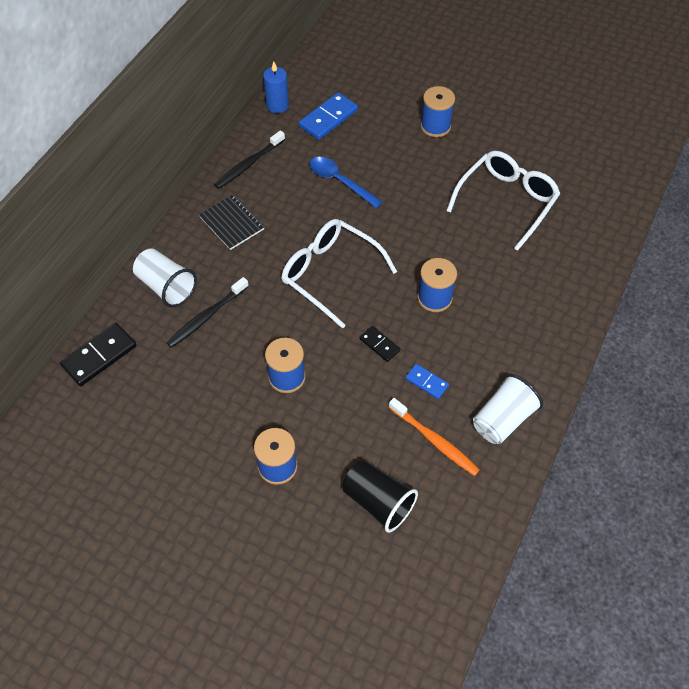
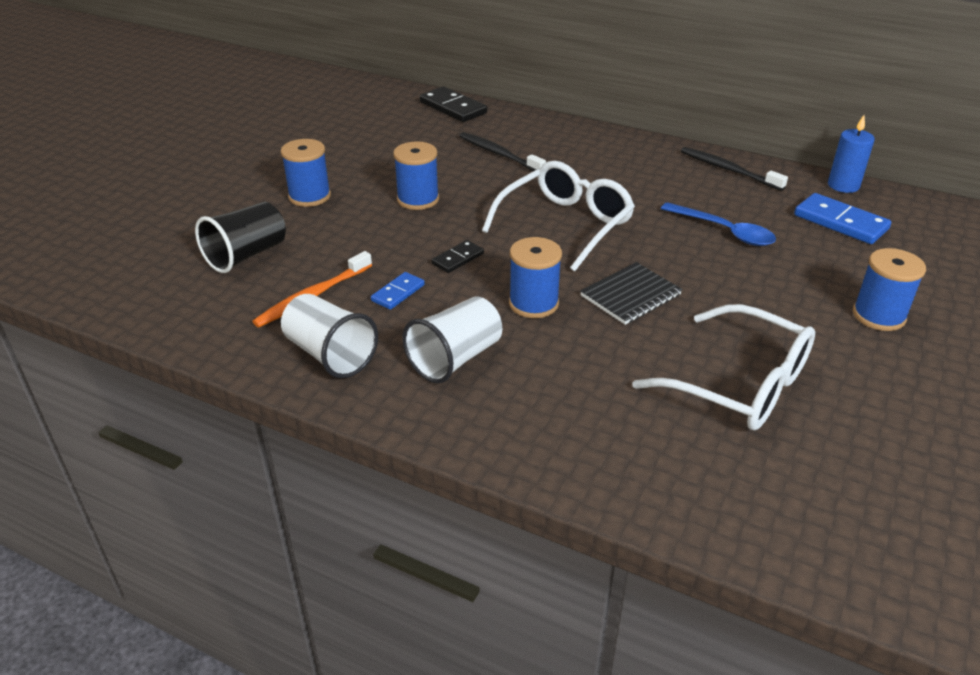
camera: 90 degrees right, 20 degrees down
white cup [133,248,197,308] -> white cup moved to [403,297,502,384]
black notebook [199,195,264,250] -> black notebook moved to [580,262,682,325]
blue spoon [310,157,383,208] -> blue spoon turned 90 degrees clockwise [661,202,776,246]

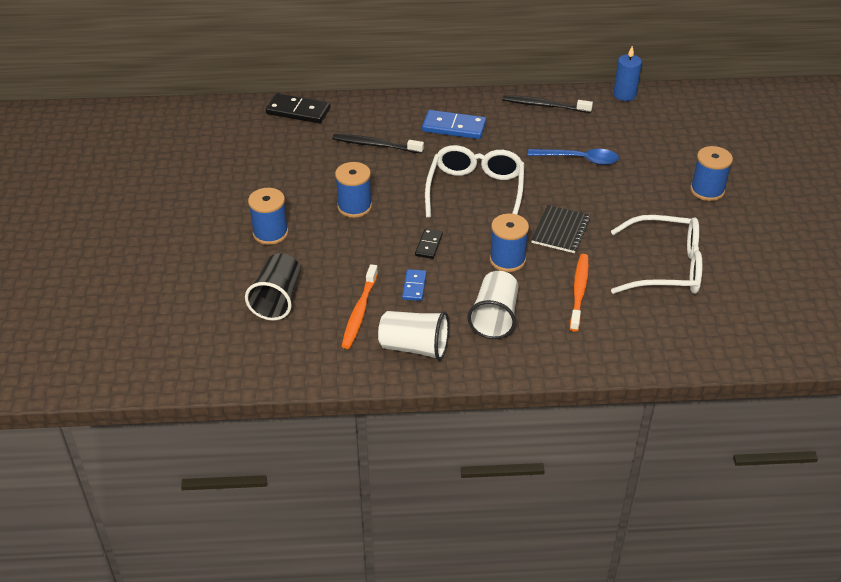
camera: 30 degrees left, 5 degrees up
blue domino [794,193,891,244] -> blue domino moved to [422,110,486,139]
none -> orange toothbrush [570,254,589,332]

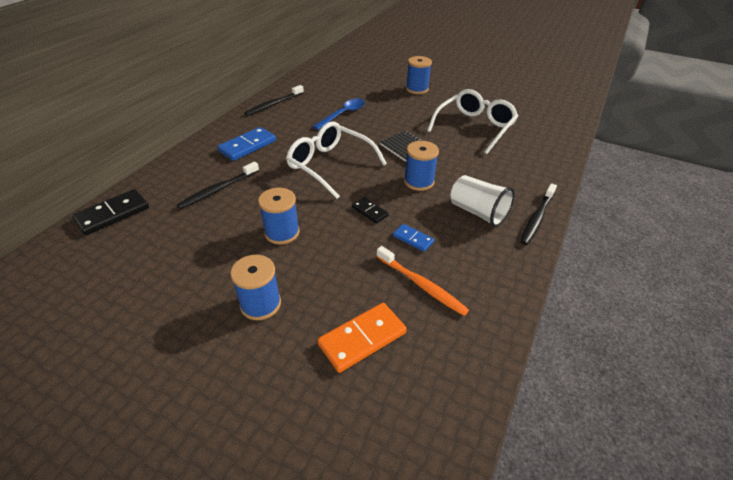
camera: 60 degrees left, 0 degrees up
black cup [245,253,301,321] -> orange domino [317,303,407,373]
white cup [378,311,449,361] -> none
orange toothbrush [570,254,589,332] -> none
blue candle [613,46,642,101] -> none
none -> black toothbrush [520,183,557,245]

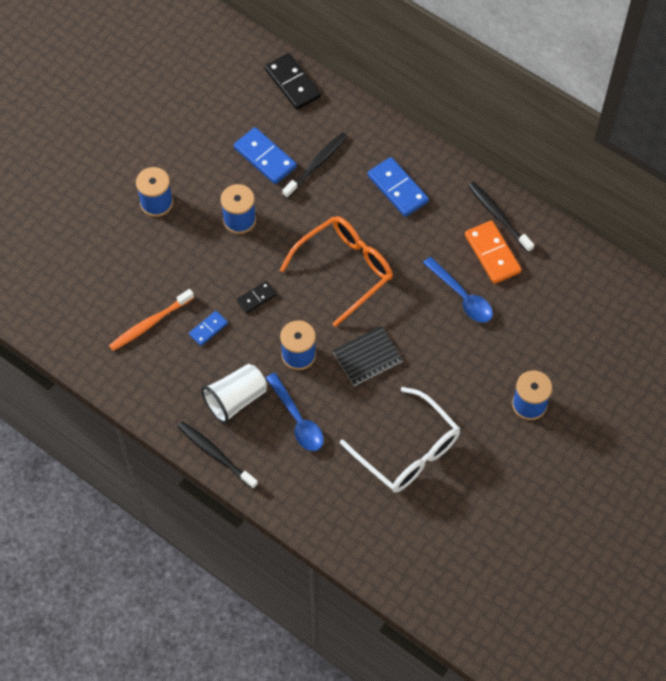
camera: 100 degrees right, 20 degrees up
black toothbrush [177,161,259,209] -> black toothbrush turned 75 degrees clockwise [282,132,347,199]
white glasses [286,122,387,199] -> orange glasses [280,216,393,327]
orange domino [317,303,407,373] -> orange domino moved to [465,220,522,284]
none -> blue domino [234,127,297,184]
none -> blue spoon [266,373,324,451]

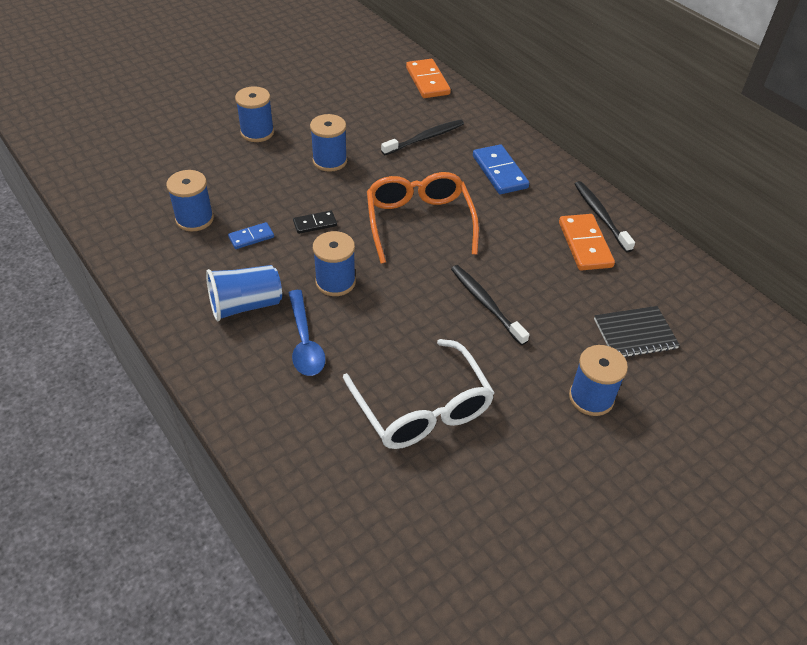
camera: 15 degrees right, 15 degrees down
orange toothbrush [109,289,194,351] -> blue spool [166,170,214,232]
black toothbrush [178,421,258,489] -> black toothbrush moved to [451,265,529,345]
white cup [201,364,267,424] -> blue cup [206,265,282,321]
blue domino [234,127,297,184] -> none
black domino [265,53,321,110] -> orange domino [406,59,451,98]
orange glasses [280,216,393,327] -> orange glasses turned 75 degrees counterclockwise [367,172,479,264]
black notebook [332,326,403,386] -> black notebook moved to [594,306,680,358]
blue spoon [423,257,493,323] -> none

